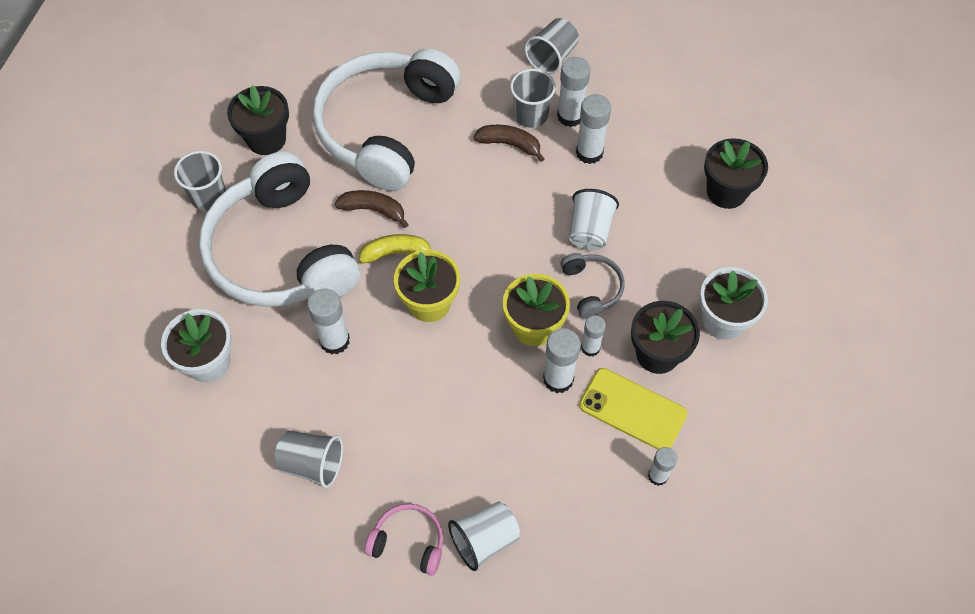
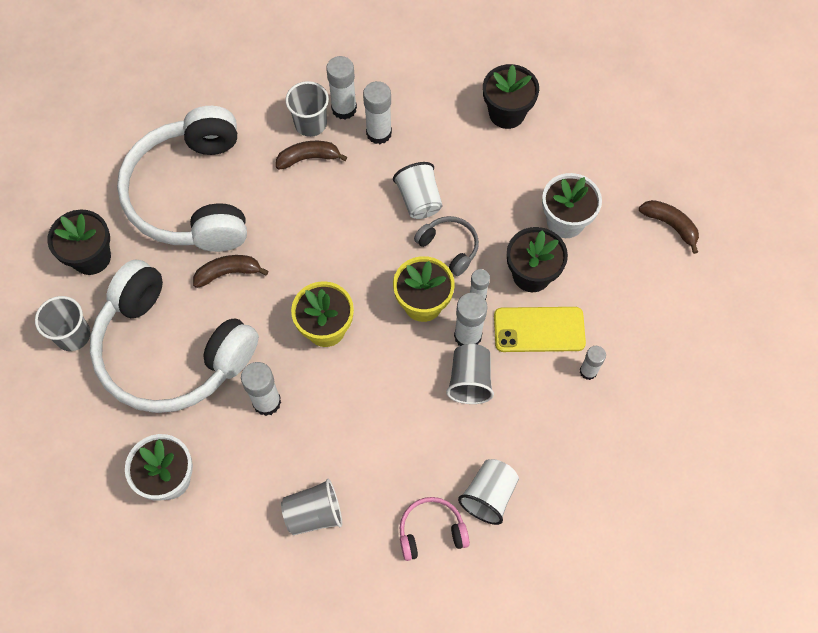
camera: 30 degrees left, 5 degrees up
yellow banana [359,234,431,263] -> none
grey cup [524,18,579,74] -> grey cup moved to [446,344,494,404]
none -> brown banana [639,200,699,254]

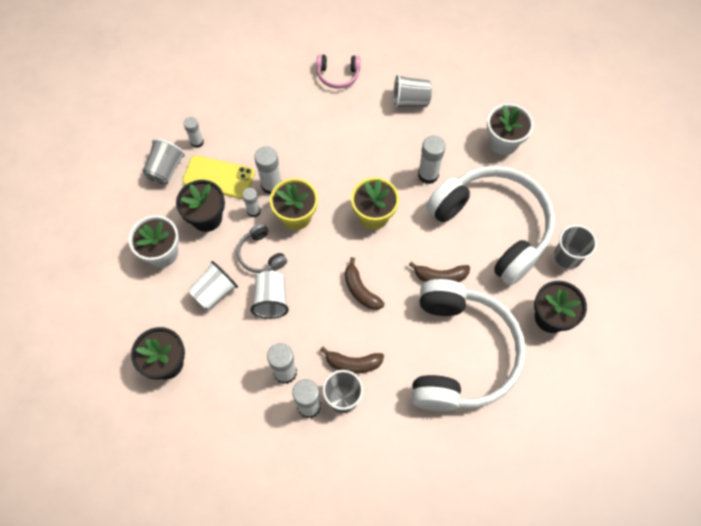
camera: 165 degrees left, 0 degrees up
grey cup [446,344,494,404] -> grey cup moved to [142,139,185,184]
white cup [458,459,519,525] -> white cup moved to [189,261,238,310]
brown banana [639,200,699,254] -> brown banana moved to [345,257,385,310]

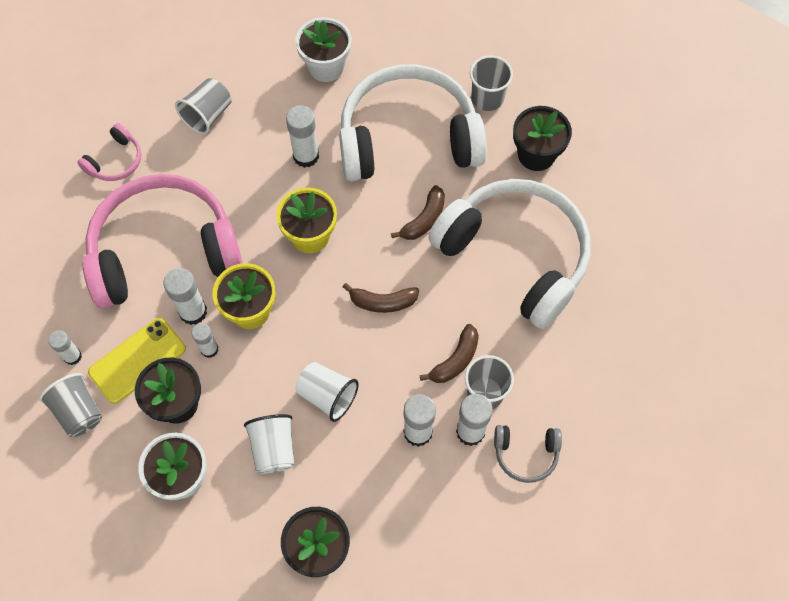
camera: 55 degrees left, 0 degrees up
grey headphones [237,223,287,273] -> grey headphones moved to [494,425,562,483]
none -> pink headphones [83,174,243,309]

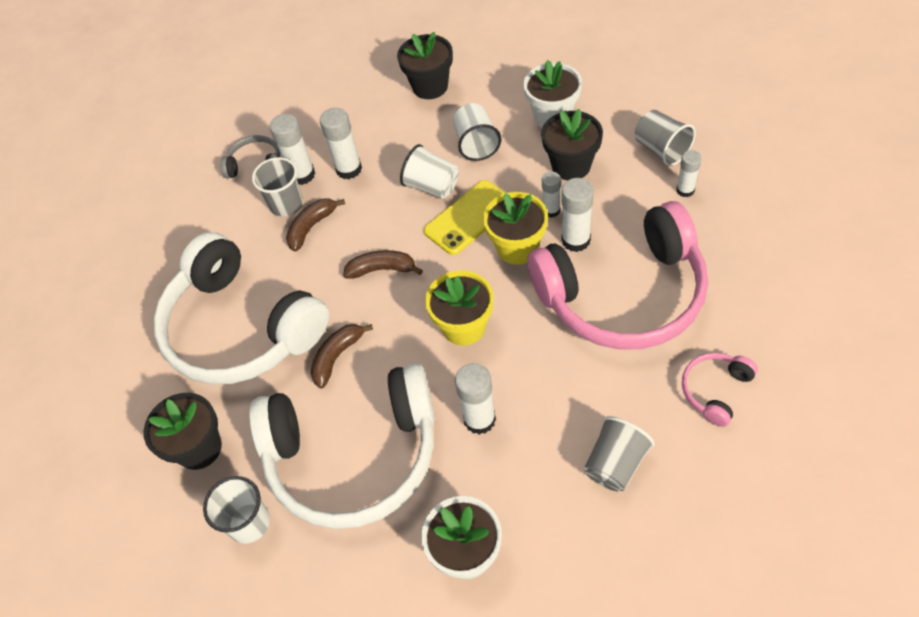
camera: 175 degrees left, 10 degrees down
yellow phone [88,318,186,404] -> yellow phone moved to [424,180,505,255]
grey cup [470,56,513,111] -> white cup [203,476,270,544]

